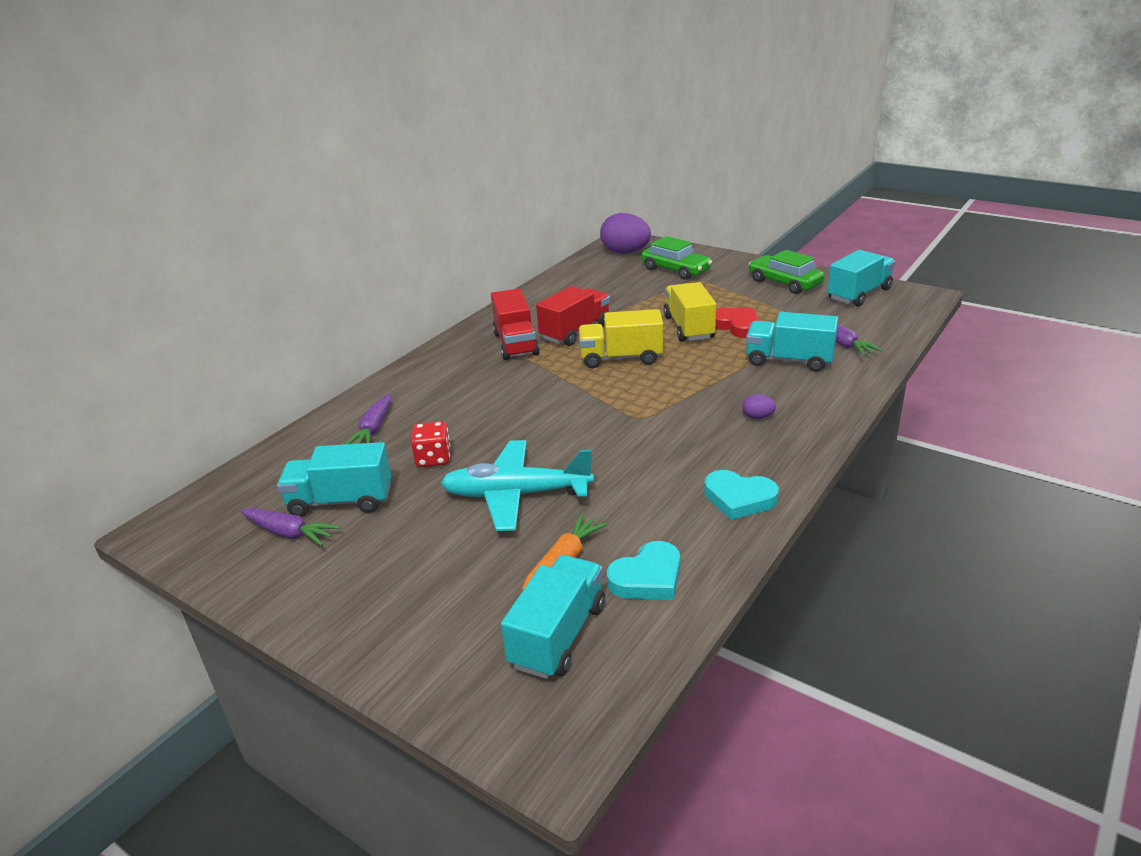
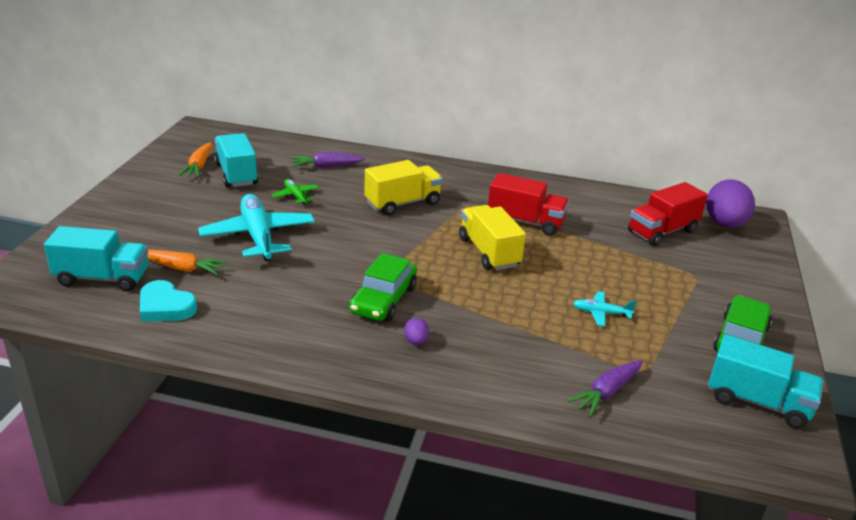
camera: 65 degrees right, 0 degrees up
purple carrot [240,508,340,546] -> orange carrot [179,142,212,177]
red dice [411,421,450,467] -> green plane [272,179,319,205]
red truck [491,289,540,360] -> red truck moved to [628,182,708,246]
green car [641,236,712,280] -> green car moved to [349,253,417,321]
yellow truck [663,282,716,342] -> yellow truck moved to [364,160,443,215]
turquoise heart [704,470,779,520] -> none
red heart [716,308,759,338] -> turquoise plane [573,291,636,326]
turquoise truck [746,312,838,372] -> none

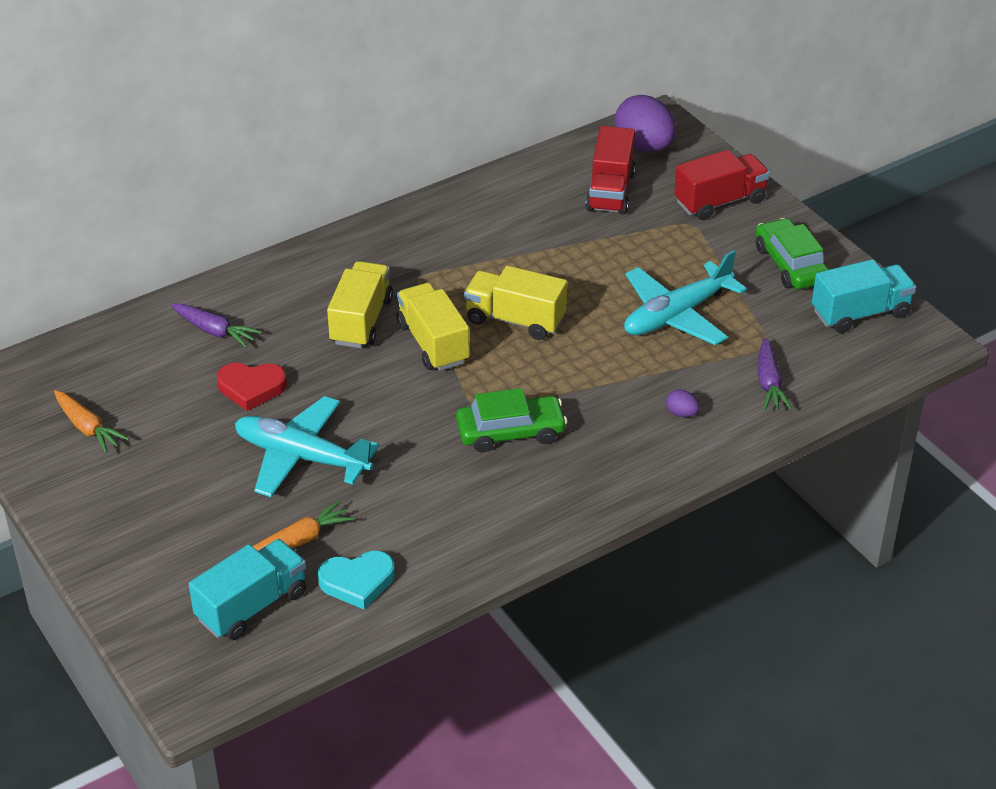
camera: 45 degrees left, 10 degrees up
turquoise truck [214,133,258,188] -> none
green plane [272,179,319,205] -> red heart [217,363,287,411]
purple carrot [291,152,365,168] -> purple carrot turned 90 degrees counterclockwise [171,304,262,348]
green car [349,253,417,321] -> green car turned 75 degrees counterclockwise [456,388,567,452]
purple egg [404,318,429,345] -> purple egg moved to [666,389,699,417]
red truck [488,173,569,236] -> red truck moved to [674,150,770,220]
turquoise plane [573,291,636,326] -> turquoise plane [624,250,747,345], size x2.17
none -> yellow truck [397,283,470,371]

